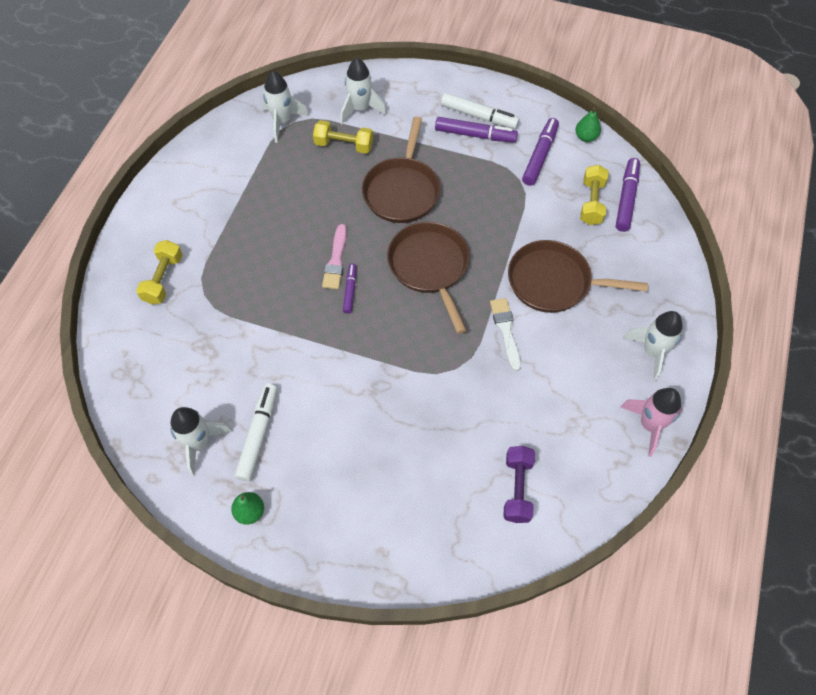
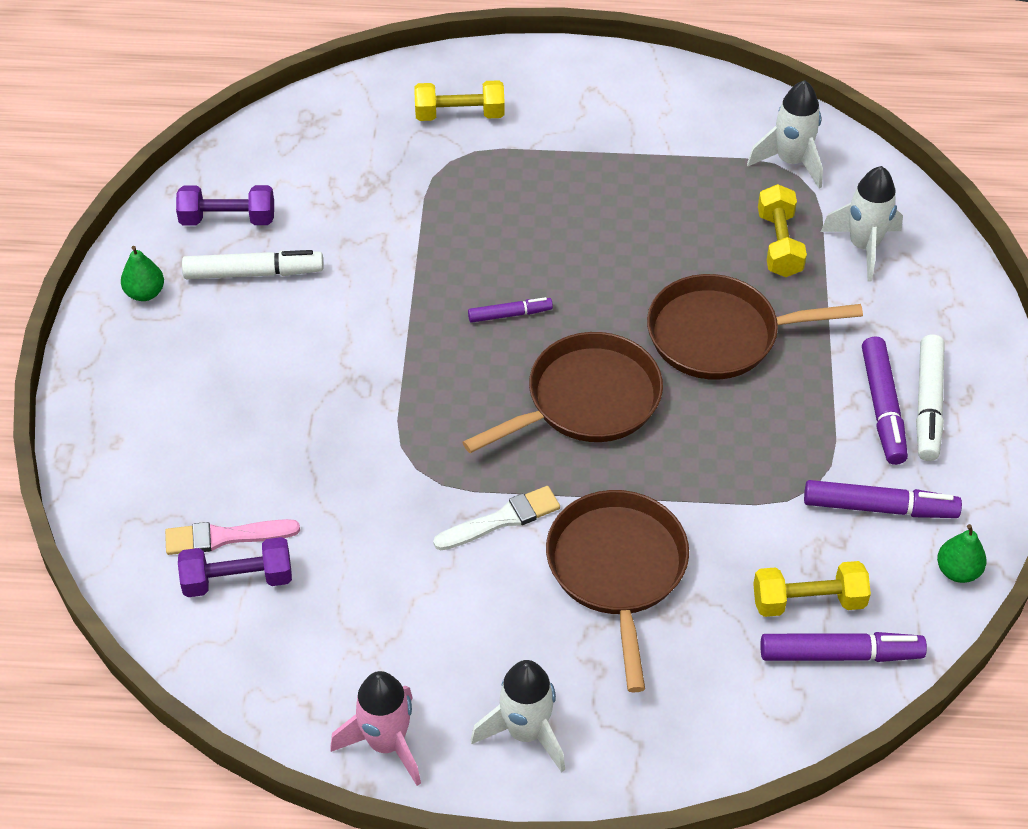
camera: 75 degrees right, 10 degrees down
white rocket [170,407,233,476] -> purple dumbbell [176,185,274,225]
pink brush [322,224,347,289] -> pink brush moved to [165,519,300,555]

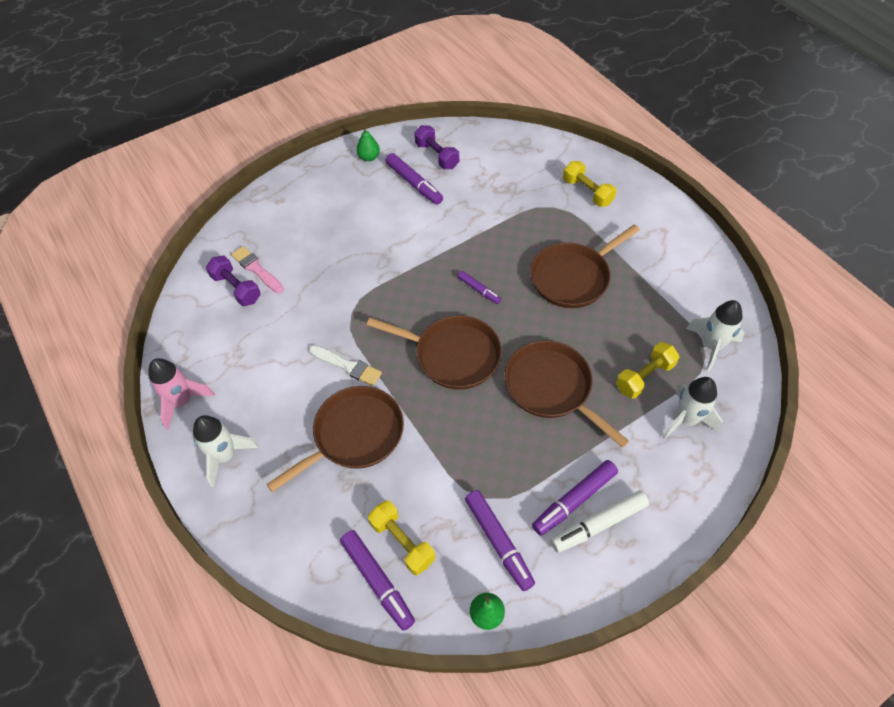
camera: 55 degrees right, 5 degrees up
white marker [182,250,324,279] -> purple marker [386,153,443,205]
none -> brown pan [530,224,640,308]

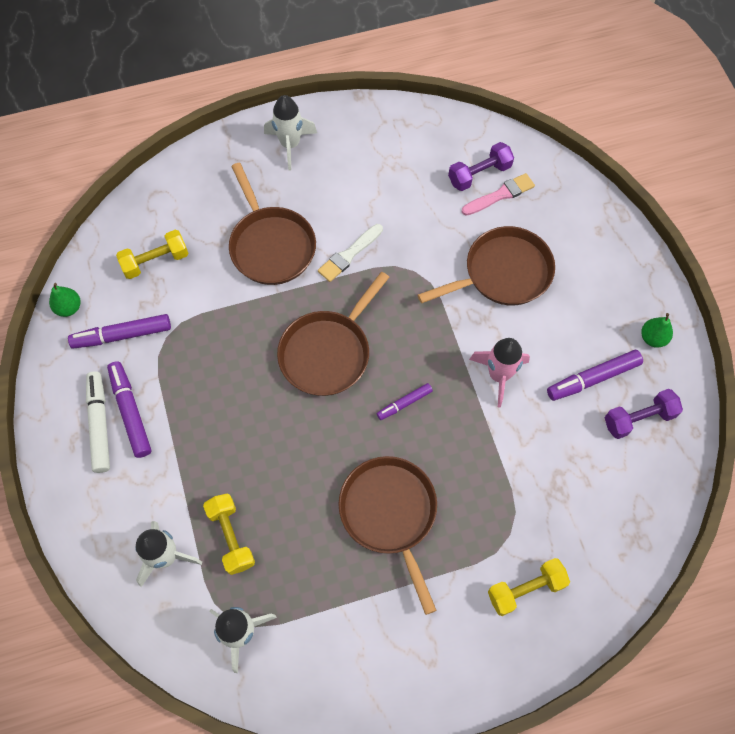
camera: 105 degrees right, 10 degrees up
pink rocket [149,358,215,430] -> pink rocket moved to [469,338,530,407]
purple marker [340,530,415,631] -> none
brown pan [505,340,629,448] -> brown pan moved to [418,226,555,305]

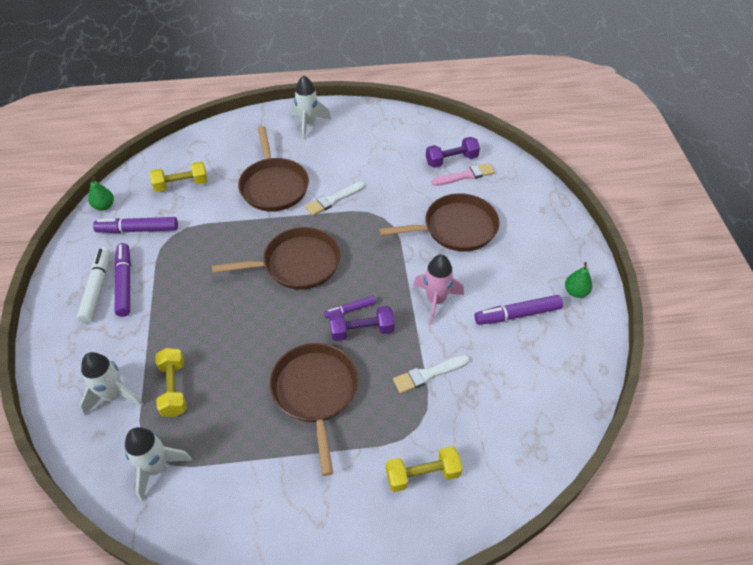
camera: 10 degrees right, 15 degrees down
brown pan [277,272,389,396] -> brown pan turned 150 degrees counterclockwise [212,227,341,290]
purple dumbbell [605,389,683,439] -> purple dumbbell moved to [329,306,394,341]
none -> white brush [393,355,470,394]

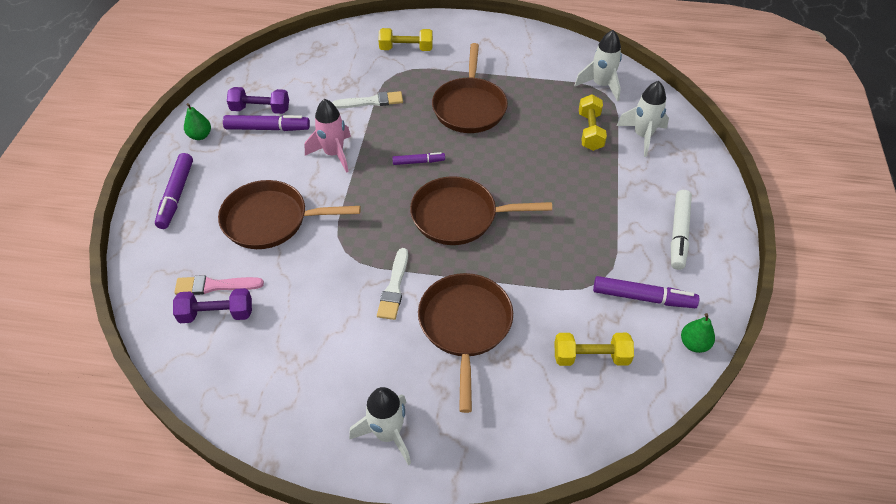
camera: 165 degrees left, 0 degrees up
purple marker [114,243,131,317] -> purple marker moved to [155,153,193,229]
white brush [305,182,365,216] -> white brush turned 120 degrees clockwise [377,248,408,320]
purple dumbbell [329,306,394,341] -> purple dumbbell moved to [227,87,289,114]

